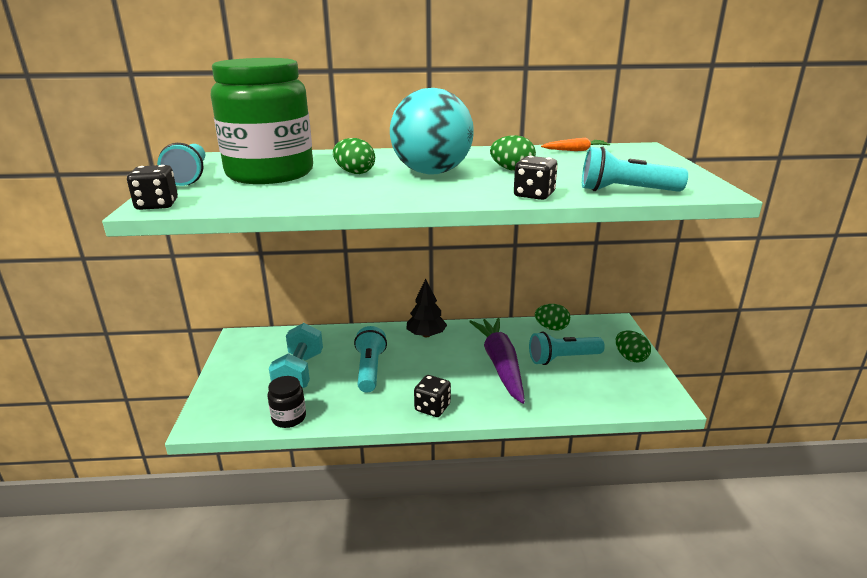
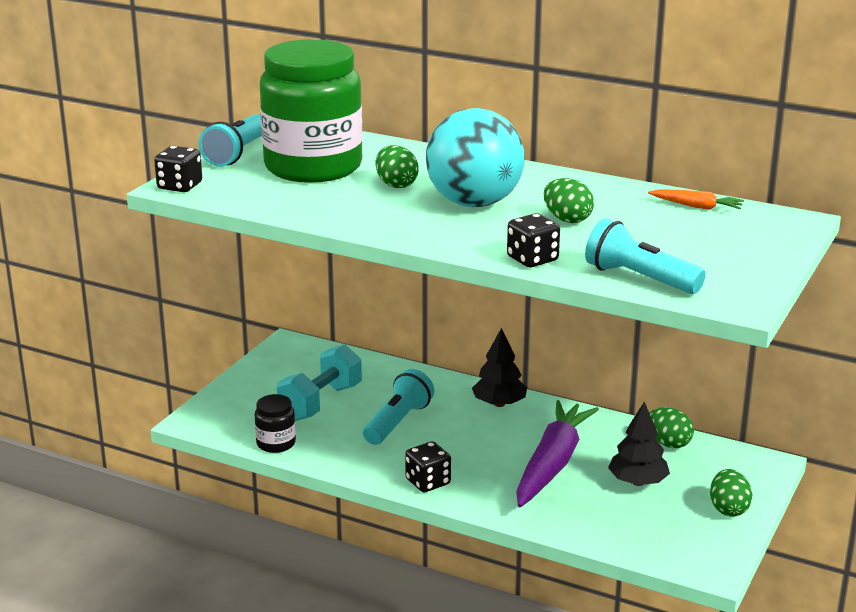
camera: 30 degrees right, 0 degrees up
turquoise flashlight [529,332,605,365] -> black tree [608,402,670,486]

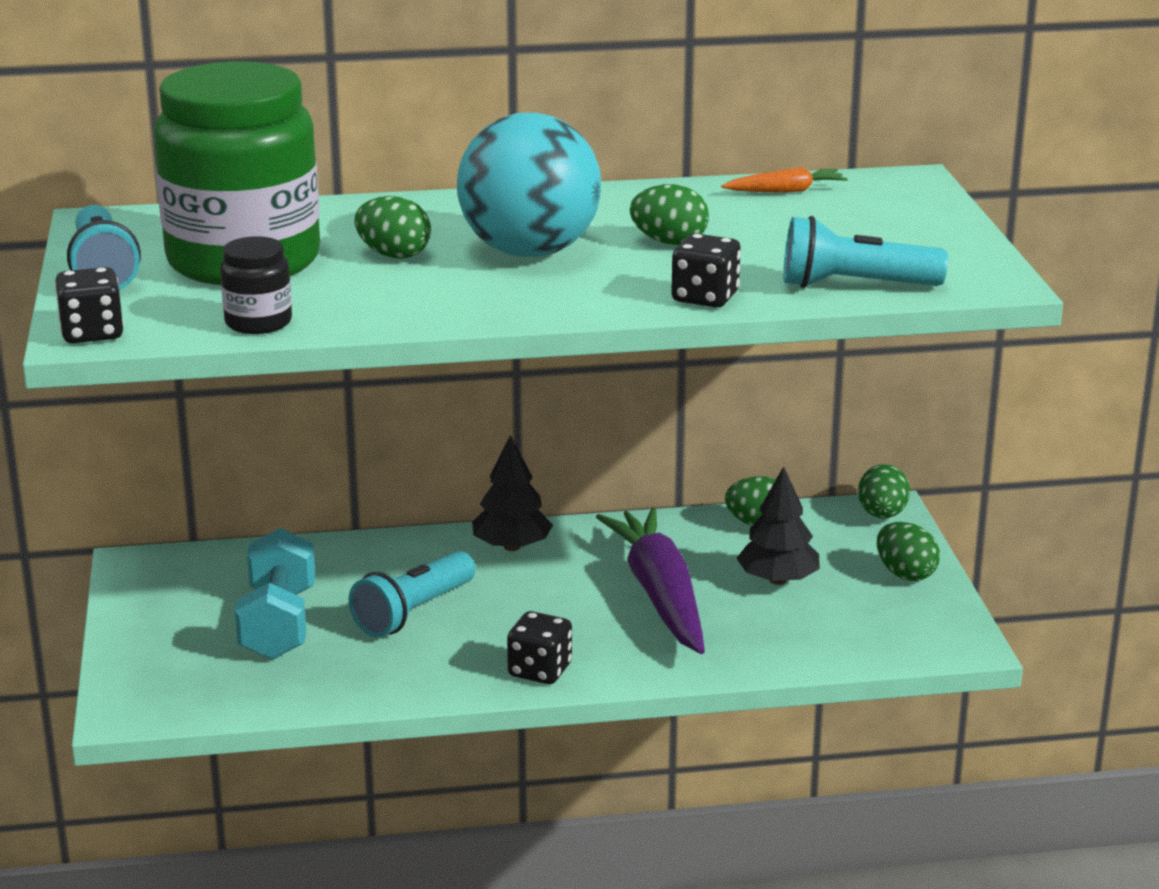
camera: 35 degrees left, 0 degrees up
black jar [255,394,296,453] -> black jar moved to [220,236,292,334]
turquoise flashlight [363,369,434,445] -> turquoise flashlight turned 135 degrees counterclockwise [349,551,475,637]
none -> green egg [858,464,910,518]

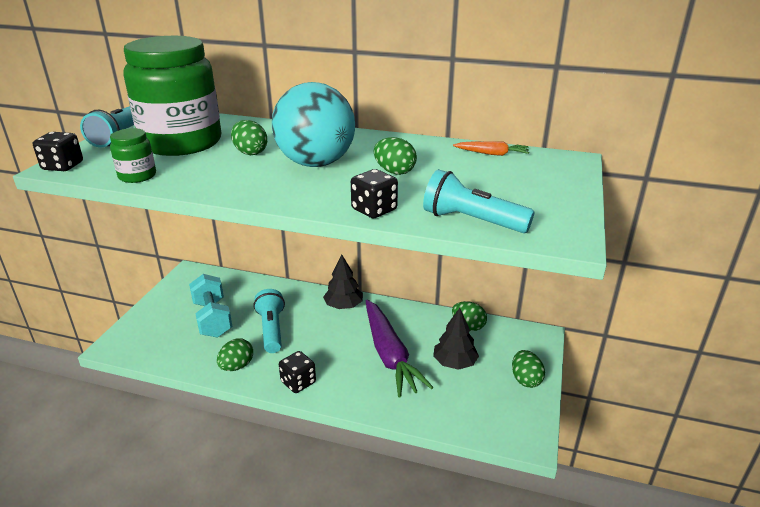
camera: 25 degrees right, 5 degrees up
black jar [220,236,292,334] -> green jar [110,128,156,183]
turquoise dumbbell [235,528,315,660] -> turquoise dumbbell turned 45 degrees counterclockwise [189,274,232,338]
turquoise flashlight [349,551,475,637] -> turquoise flashlight turned 105 degrees clockwise [253,289,285,353]
purple carrot [596,507,705,654] -> purple carrot turned 150 degrees clockwise [366,300,433,397]
green egg [858,464,910,518] -> green egg moved to [217,339,253,371]

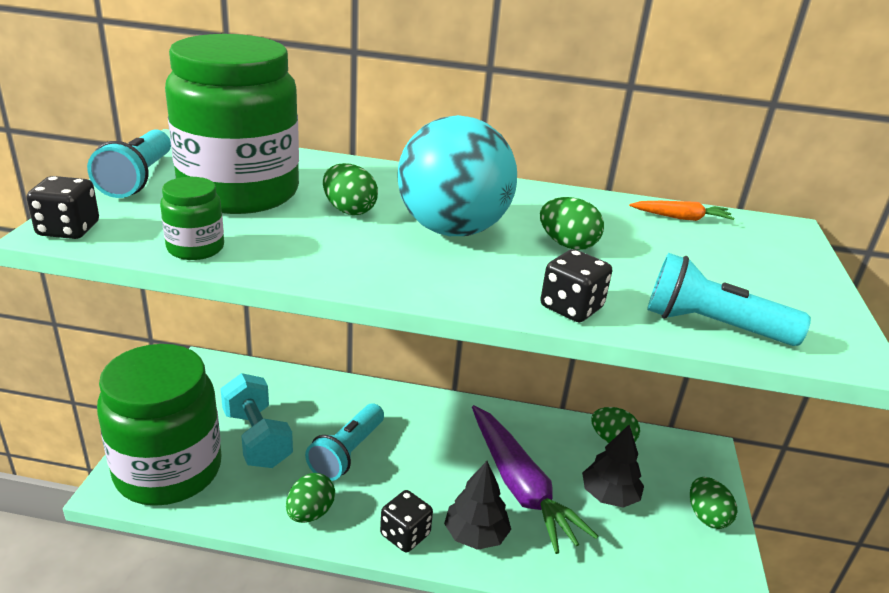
camera: 10 degrees left, 0 degrees up
turquoise flashlight [253,289,285,353] -> turquoise flashlight turned 135 degrees counterclockwise [305,403,384,481]
black tree [323,254,363,309] -> black tree moved to [444,461,511,550]
none -> green jar [97,344,222,506]

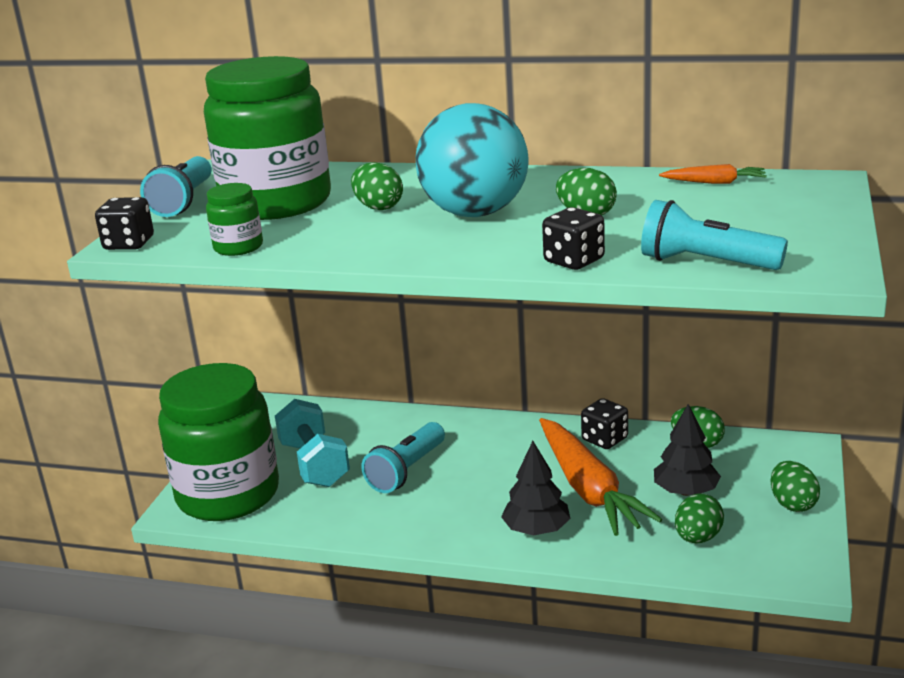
camera: 10 degrees right, 5 degrees down
green egg [286,473,335,523] -> green egg moved to [675,493,724,544]
black dice [380,490,433,553] -> black dice moved to [581,398,628,449]
purple carrot [472,405,598,554] -> orange carrot [539,418,662,536]

